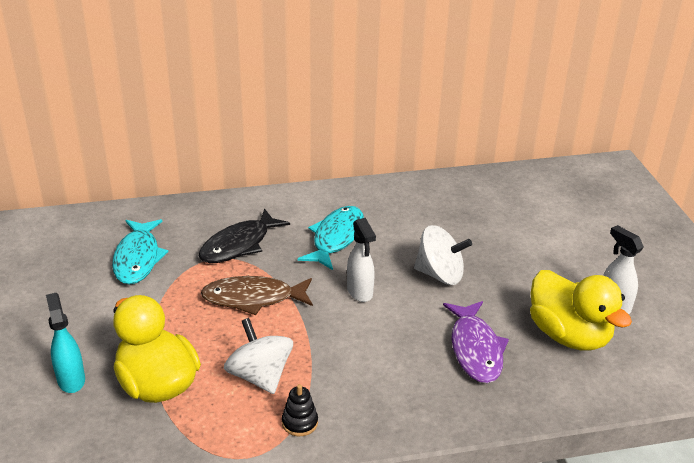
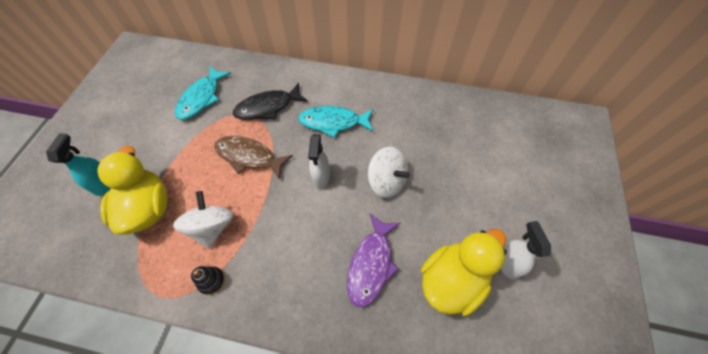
camera: 25 degrees right, 25 degrees up
turquoise fish [298,206,364,270] -> turquoise fish turned 135 degrees counterclockwise [298,106,373,138]
yellow duck [530,270,632,351] -> yellow duck turned 120 degrees counterclockwise [421,229,507,316]

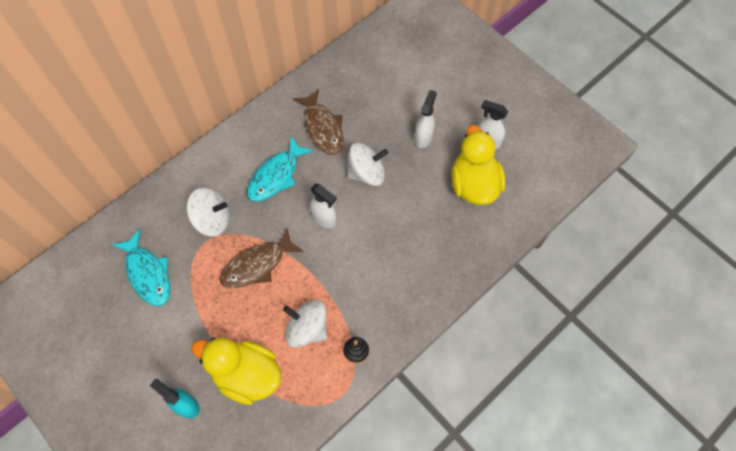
camera: 55 degrees left, 5 degrees up
black fish [233,83,308,120] -> white spinning top [186,188,229,237]
purple fish [347,214,400,307] -> none
none -> brown fish [293,89,344,155]
none -> white spray bottle [414,90,437,148]

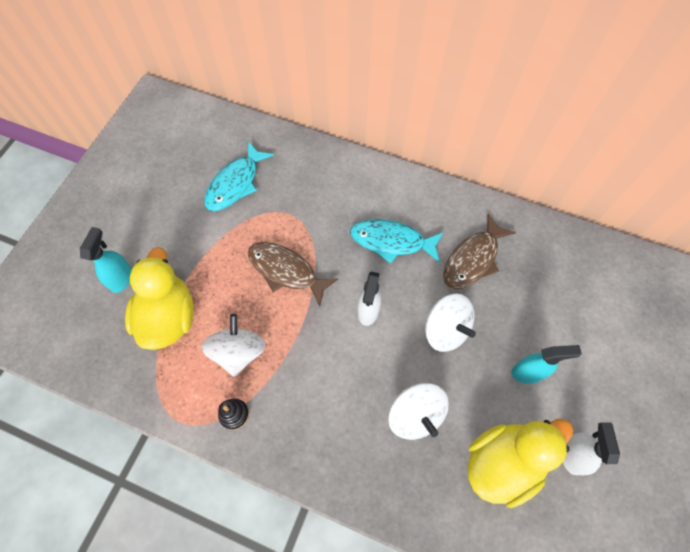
camera: 65 degrees right, 0 degrees up
white spinning top [186,188,229,237] -> white spinning top moved to [388,383,449,440]
white spray bottle [414,90,437,148] -> turquoise spray bottle [512,345,582,384]

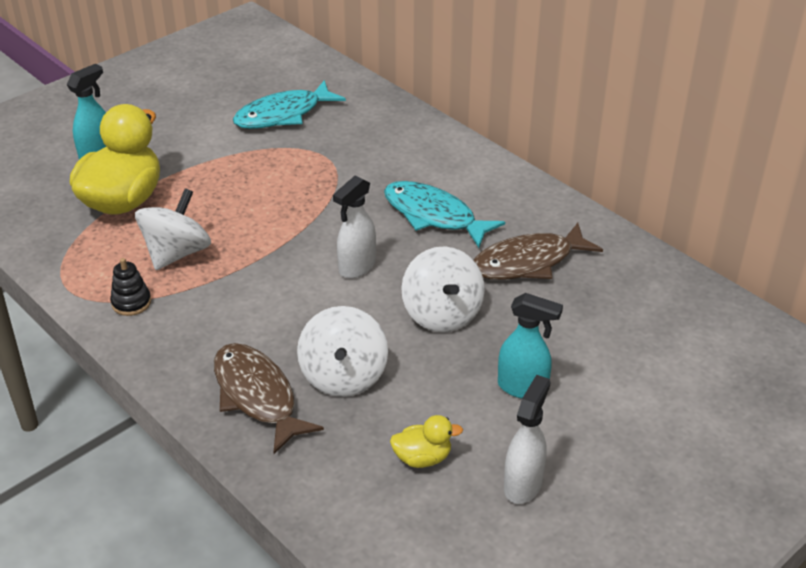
camera: 25 degrees right, 25 degrees down
brown fish [248,242,338,307] -> brown fish moved to [214,343,324,454]
yellow duck [468,419,573,508] -> yellow duck [390,415,463,468], size x0.46

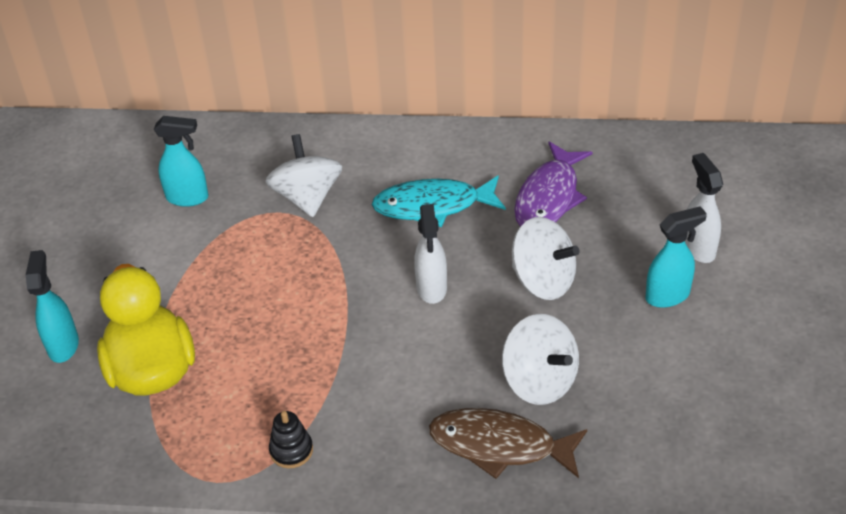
camera: 40 degrees left, 5 degrees up
white spinning top [135,188,211,270] -> white spinning top moved to [265,134,342,217]
turquoise fish [233,80,346,129] -> turquoise spray bottle [154,116,208,207]
yellow duck [390,415,463,468] -> none
brown fish [474,223,603,280] -> purple fish [514,142,593,227]
white spray bottle [504,375,551,504] -> white spray bottle moved to [685,153,723,263]

